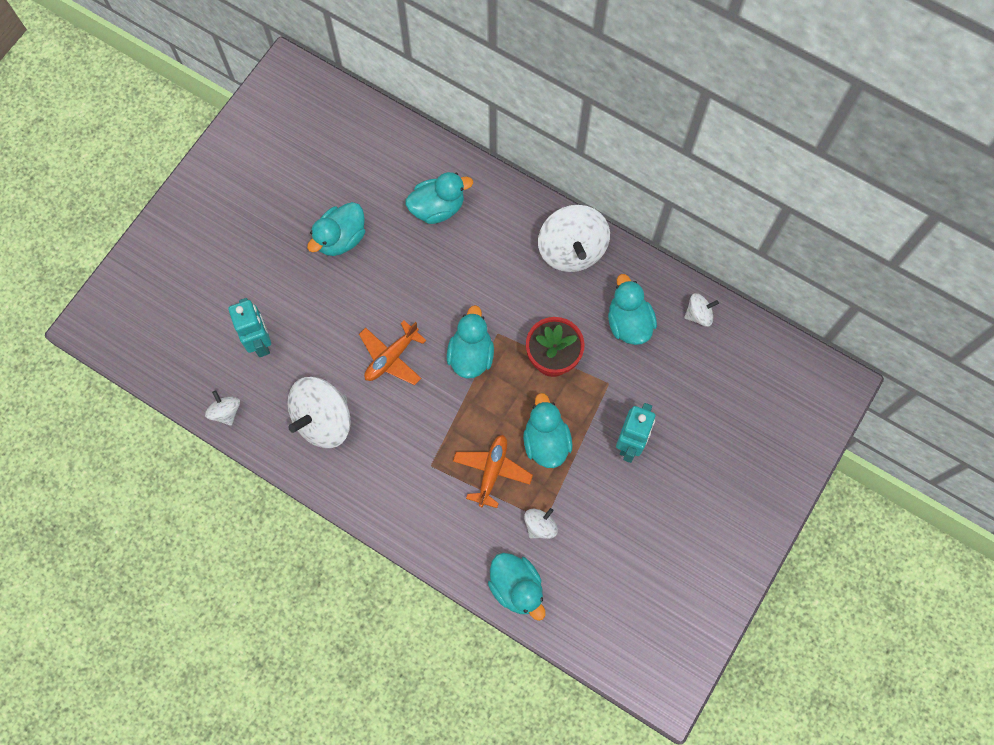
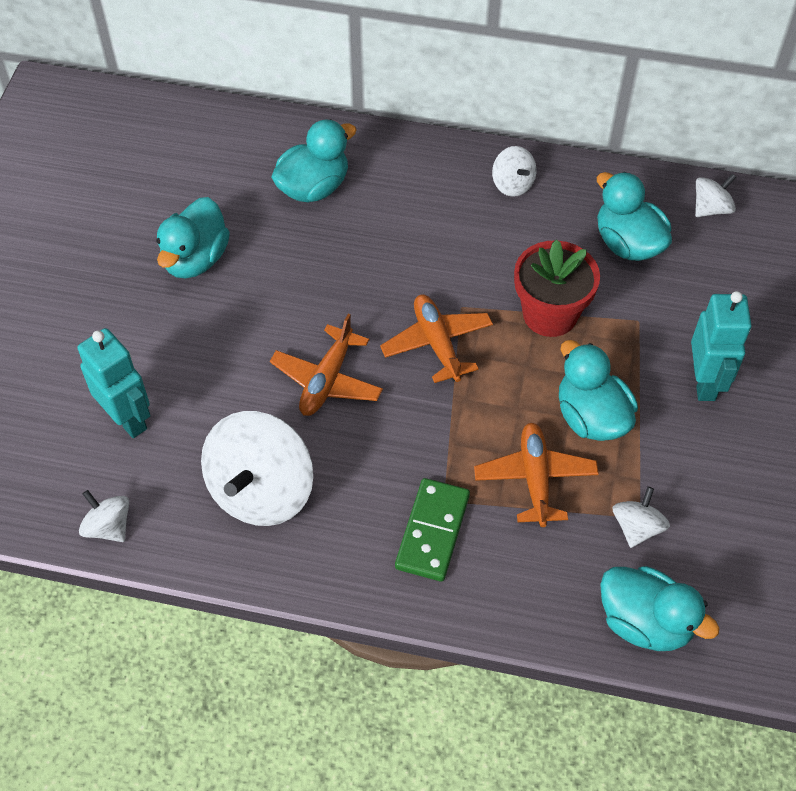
camera: 20 degrees left, 15 degrees down
turquoise duck [447,305,494,379] -> orange plane [380,294,493,383]
white spinning top [538,205,610,272] -> white spinning top [492,146,536,197], size x0.49
none -> green domino [395,478,470,582]

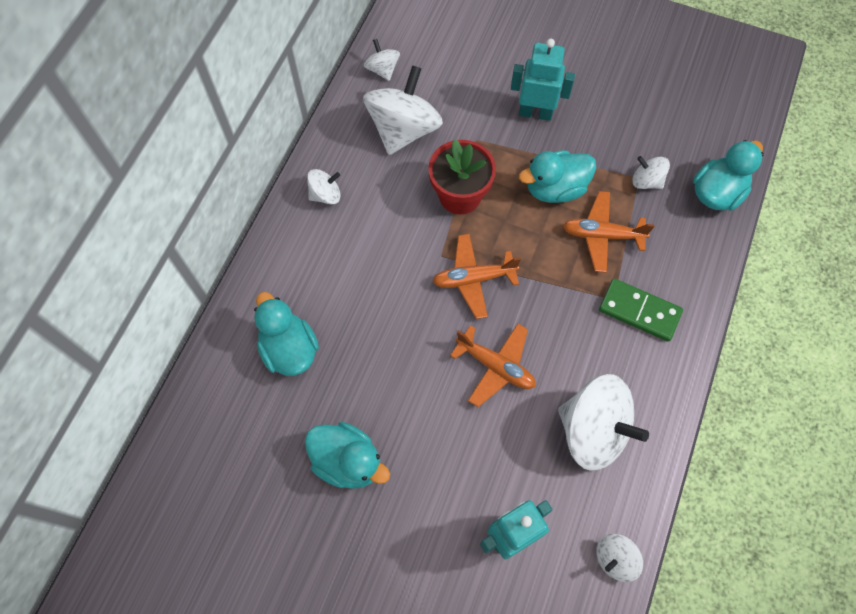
camera: 80 degrees left, 10 degrees up
turquoise duck [597,172,672,261] -> white spinning top [363,65,443,155]

